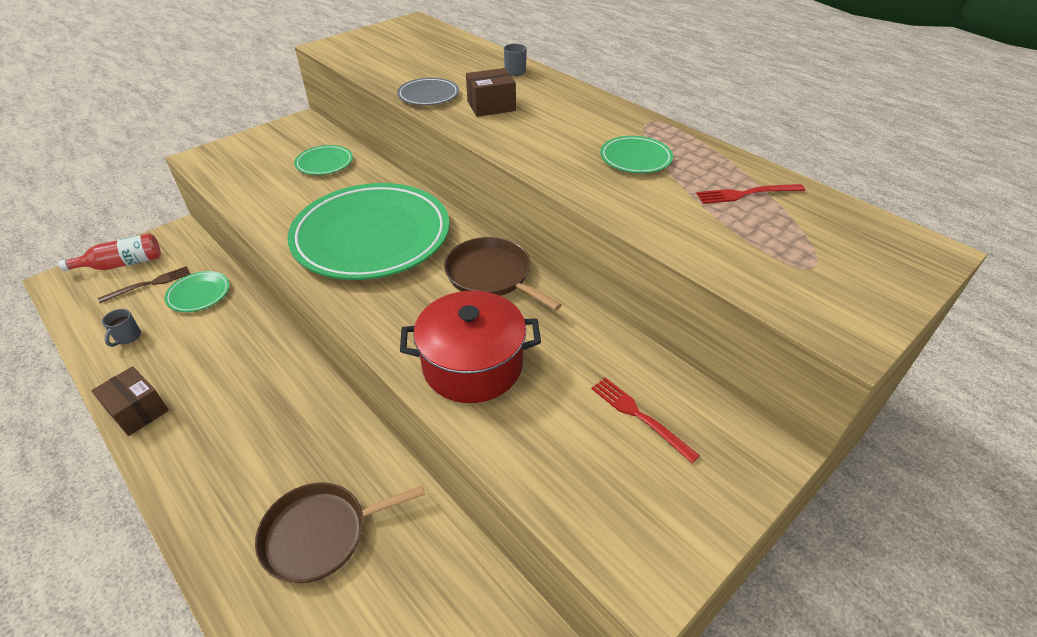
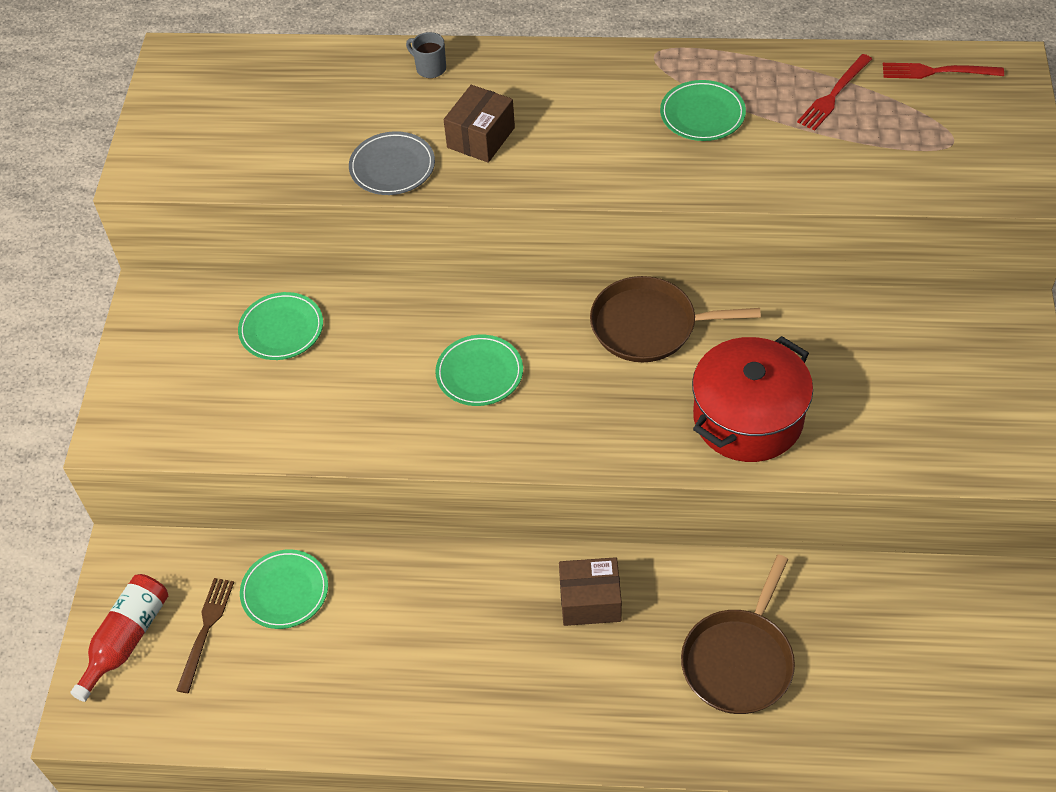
camera: 40 degrees left, 10 degrees up
brown box [91,366,169,436] -> brown box moved to [559,557,622,626]
grey mug [102,309,141,347] -> none
green plate [287,183,450,280] -> green plate [435,335,523,406], size x0.42
red fork [591,377,700,463] -> red fork moved to [883,63,1004,79]

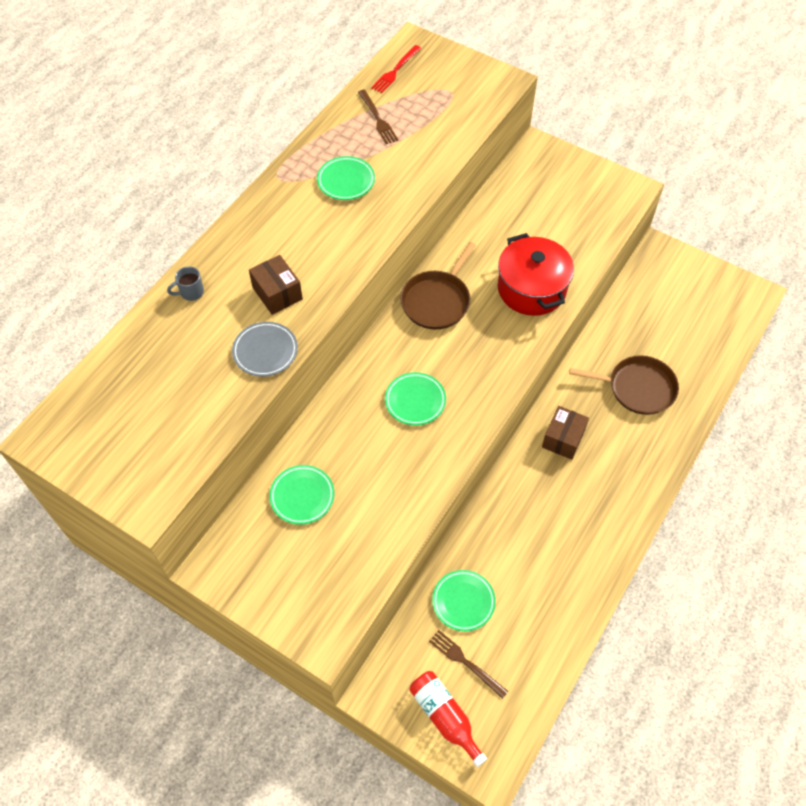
camera: 65 degrees left, 5 degrees up
brown pan [681,554,795,714] -> brown pan turned 45 degrees counterclockwise [569,355,679,415]
red fork [797,54,872,131] -> brown fork [358,90,398,144]

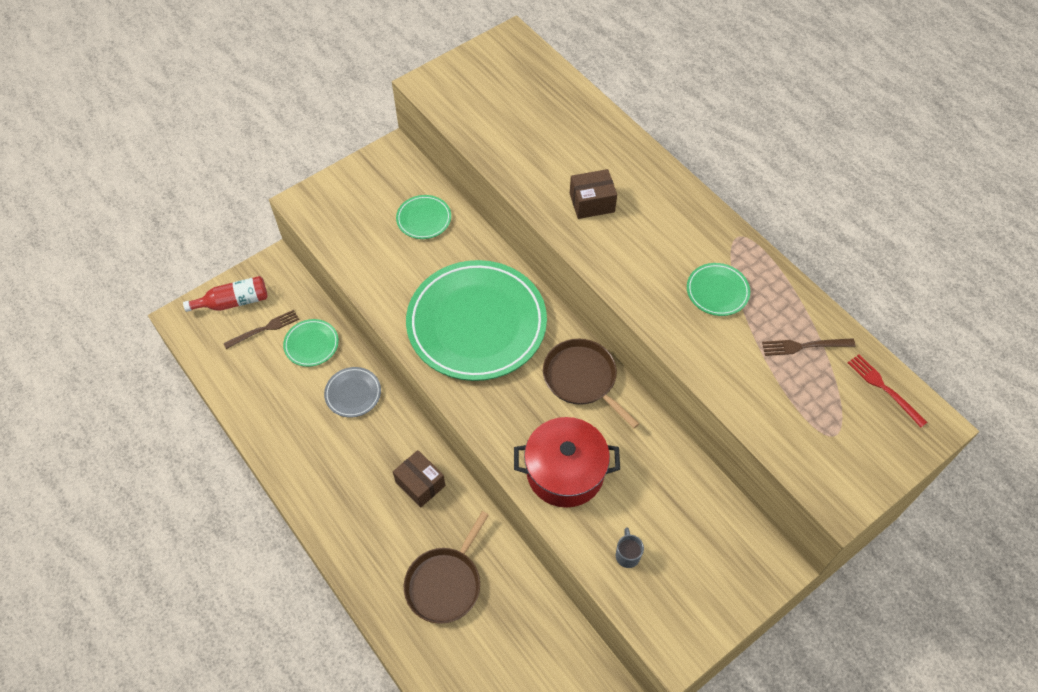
camera: 110 degrees right, 0 degrees up
grey mug [167,266,204,301] -> grey mug moved to [616,527,644,568]
grey plate [232,322,298,377] -> grey plate moved to [324,367,381,417]
green plate [385,372,446,426] -> green plate [406,260,547,381], size x2.37

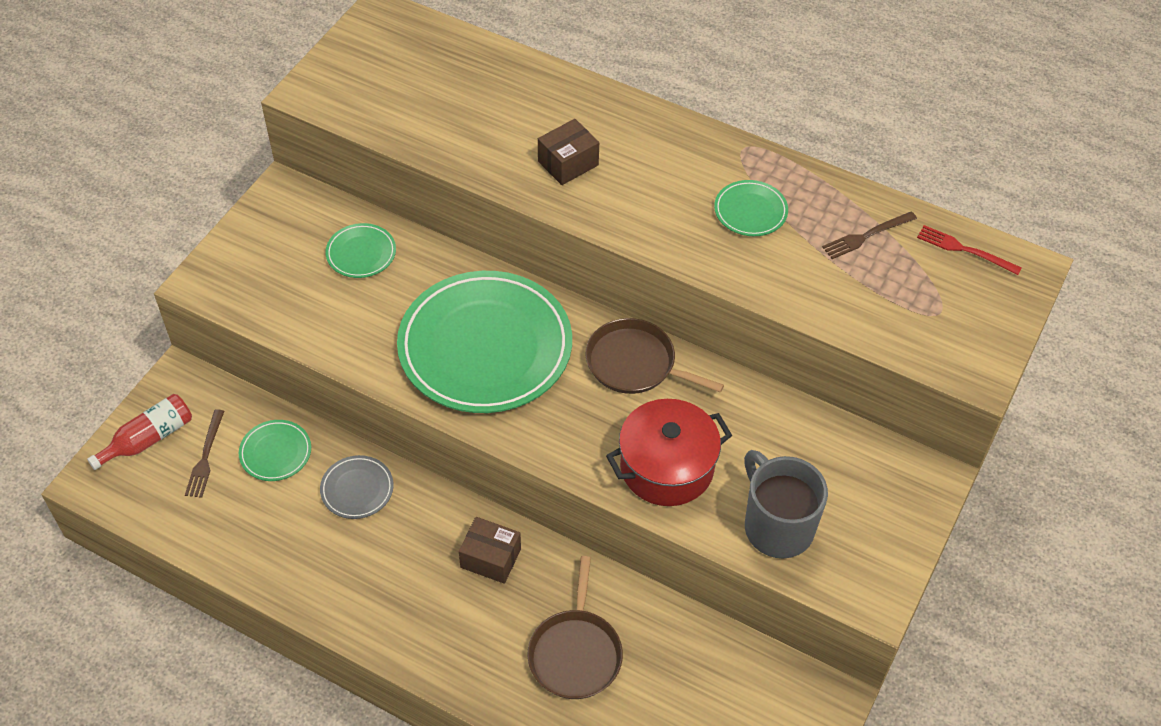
camera: 25 degrees left, 5 degrees down
brown fork [223,310,299,349] -> brown fork turned 150 degrees clockwise [185,409,224,498]
grey mug [616,527,644,568] -> grey mug [744,450,828,559], size x2.40

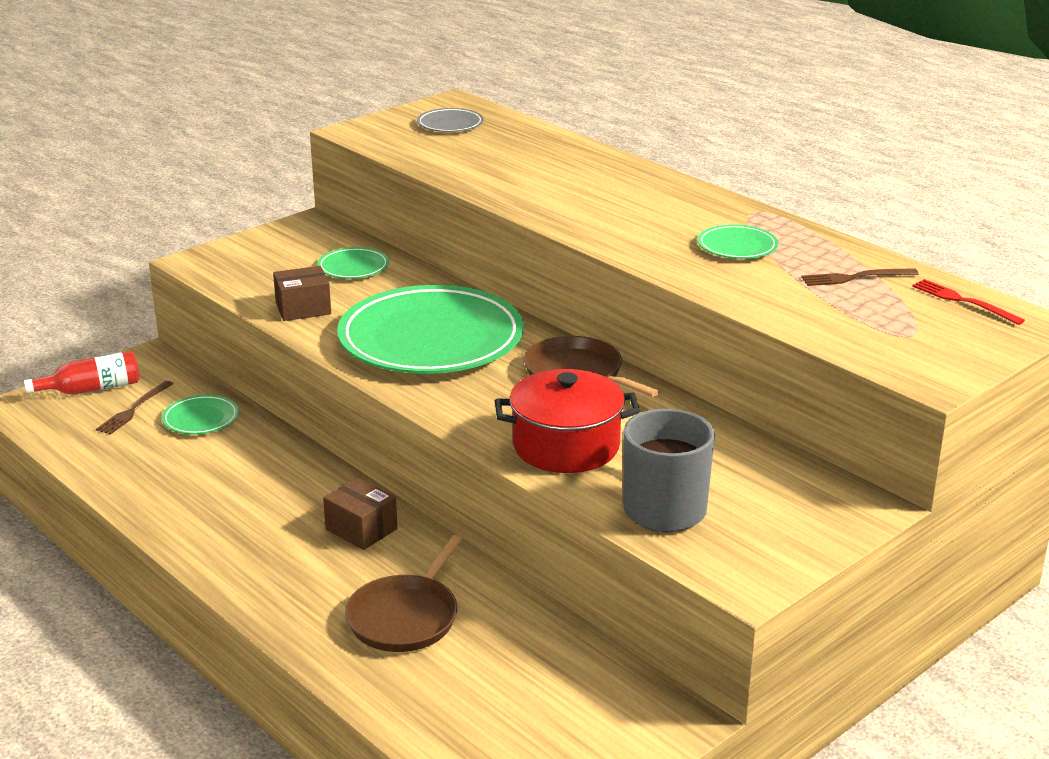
camera: 20 degrees right, 25 degrees down
grey plate [320,455,394,519] -> grey plate moved to [417,108,484,132]
brown box [538,119,599,185] -> brown box moved to [273,266,331,321]

